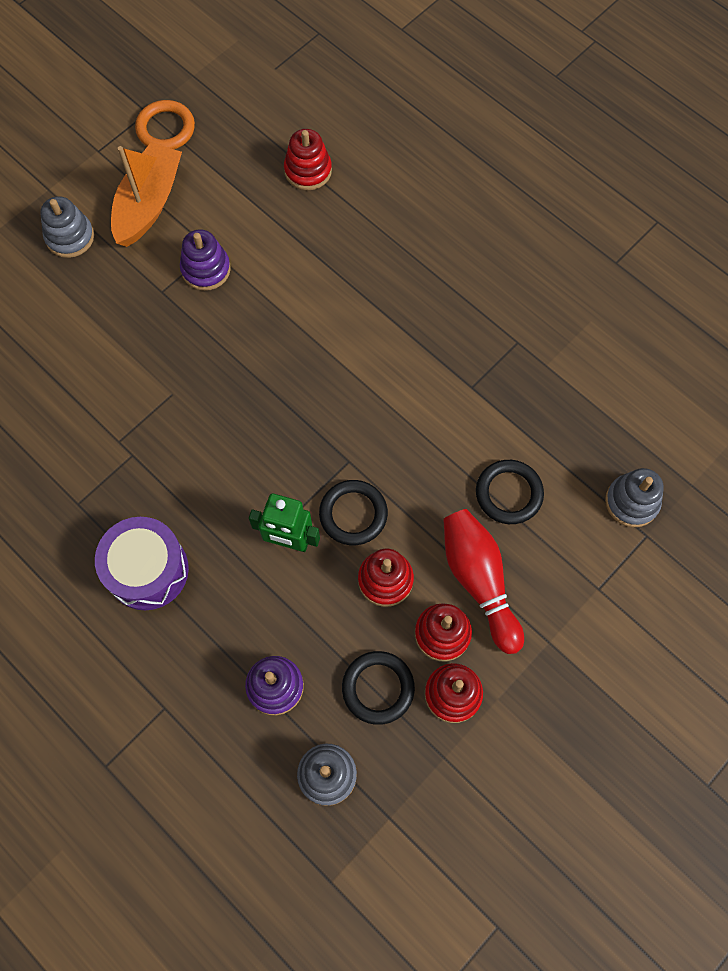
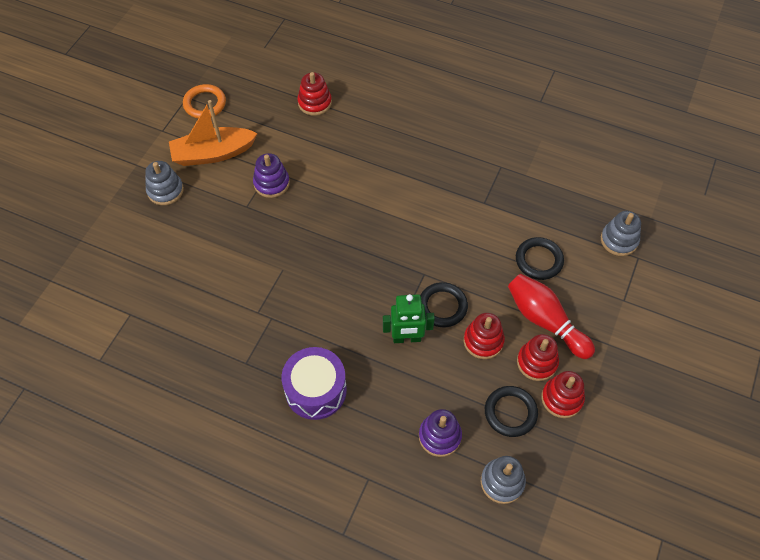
camera: 20 degrees left, 10 degrees down
orange boat [111,142,182,247] -> orange boat turned 105 degrees counterclockwise [169,100,258,166]

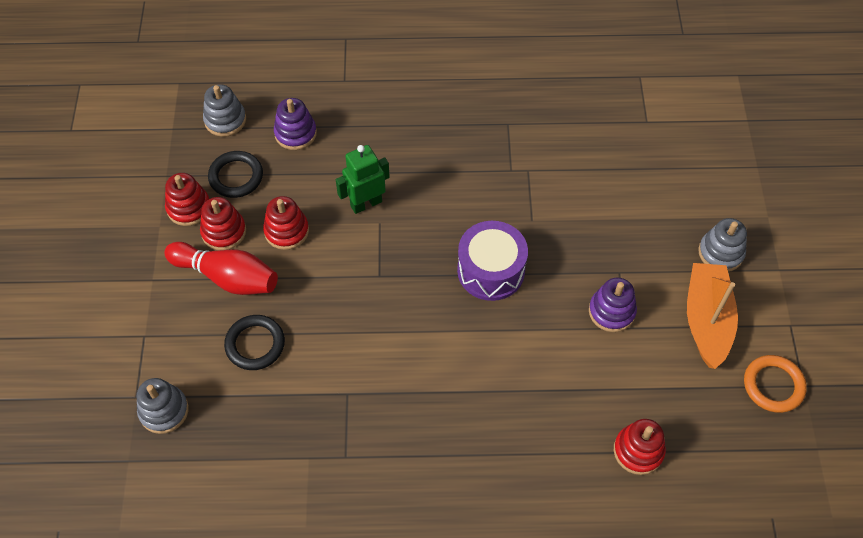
camera: 155 degrees right, 0 degrees up
orange boat [169,100,258,166] -> orange boat turned 45 degrees counterclockwise [687,263,738,369]
purple drum [282,347,347,420] -> purple drum moved to [457,221,528,301]
black ring [420,282,468,327] -> none

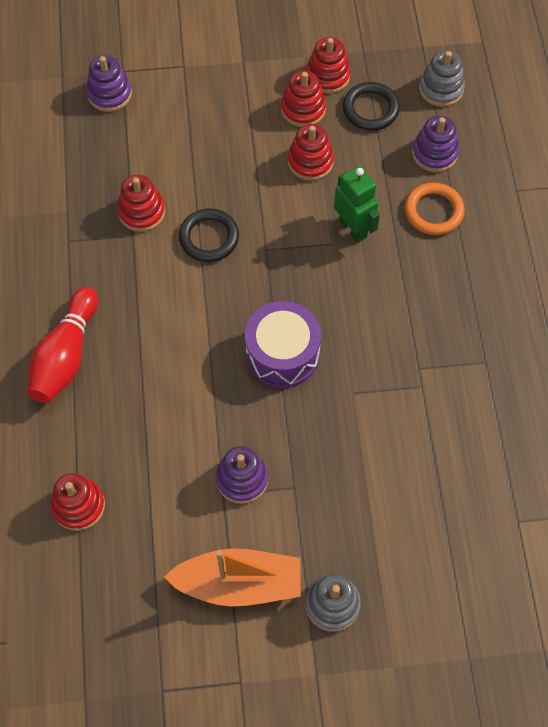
camera: 85 degrees right, 5 degrees up
grey stacking toy [137,378,189,434] -> purple stacking toy [86,55,132,112]
red bowling pin [164,242,278,295] -> red bowling pin moved to [27,287,98,403]
black ring [224,315,285,370] -> black ring moved to [179,208,239,262]
orange ring [744,355,807,413] -> orange ring moved to [405,183,465,235]
none -> red stacking toy [117,175,165,232]

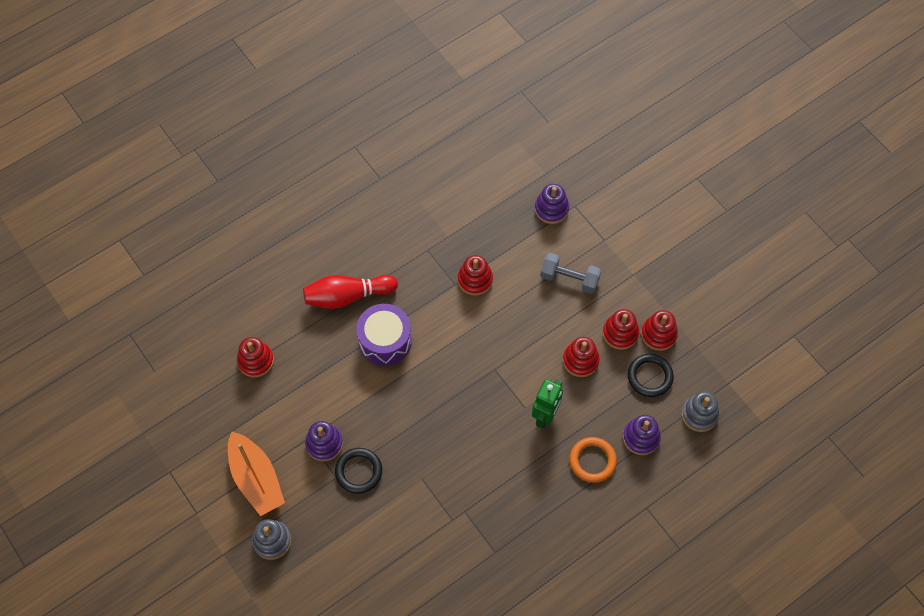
camera: 60 degrees right, 0 degrees up
black ring [179,208,239,262] -> black ring moved to [335,448,382,494]
purple drum [245,301,321,388] -> purple drum moved to [356,304,412,366]
none -> grey dumbbell [540,253,601,294]

